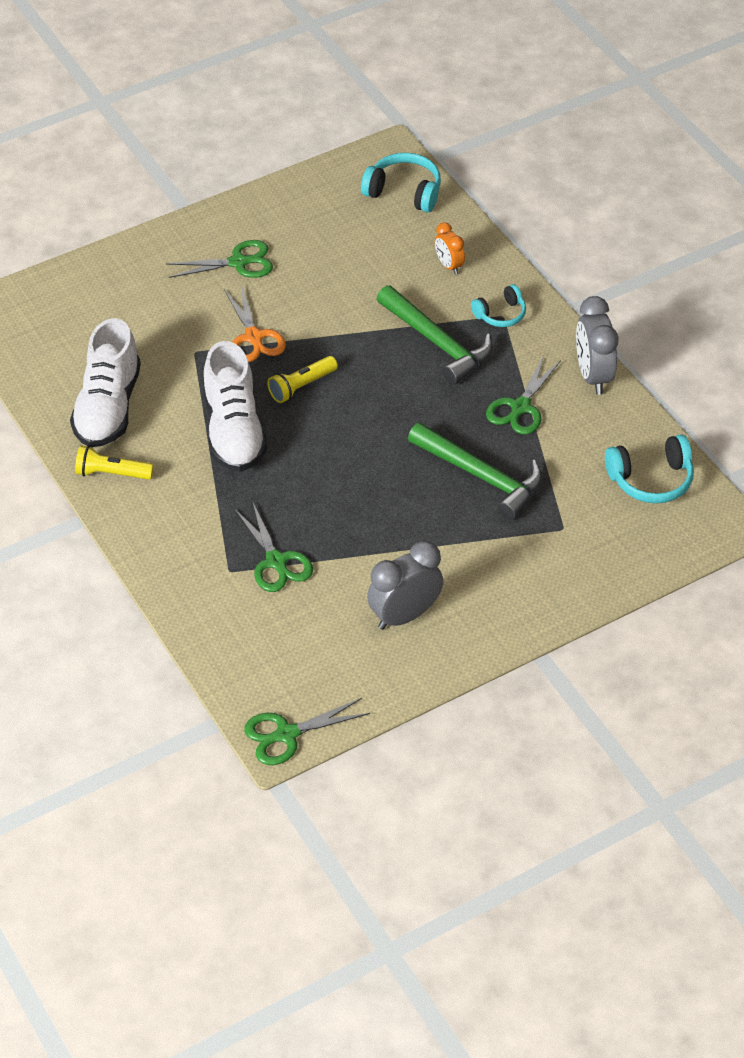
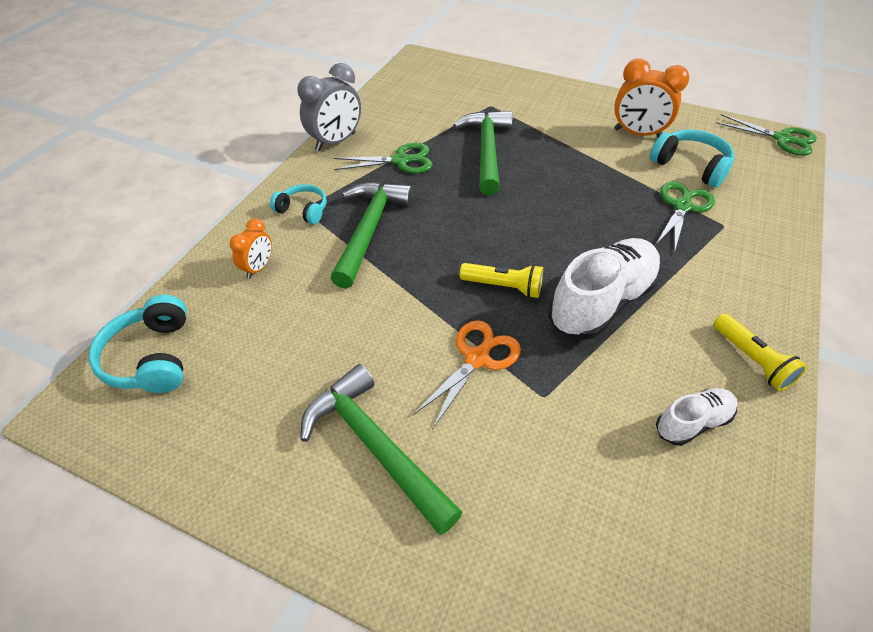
camera: 125 degrees left, 0 degrees up
white shoe [70,318,141,447] -> white shoe [656,388,738,446], size x0.53
green scissors [166,240,273,278] -> green hammer [300,364,463,535]
grey clock [367,541,443,630] -> orange clock [614,59,689,137]
turquoise headphones [605,434,694,503] -> turquoise headphones moved to [650,129,734,188]

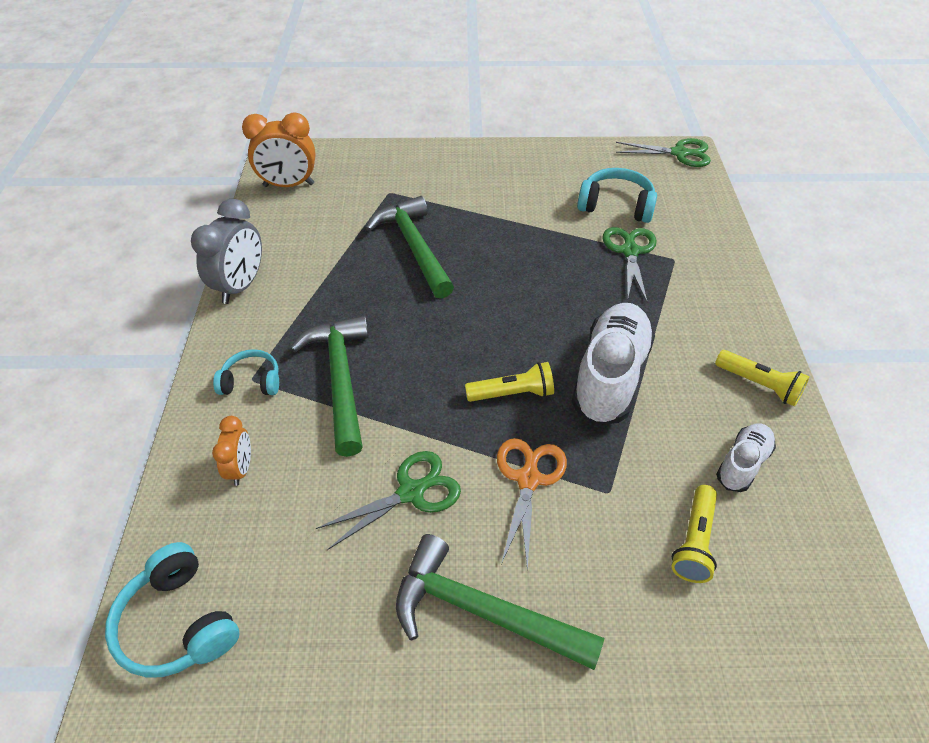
camera: 25 degrees left, 0 degrees up
green scissors [334,143,433,173] -> green scissors moved to [316,451,461,550]
orange clock [614,59,689,137] -> orange clock moved to [242,112,315,187]
none -> yellow flashlight [671,485,717,583]

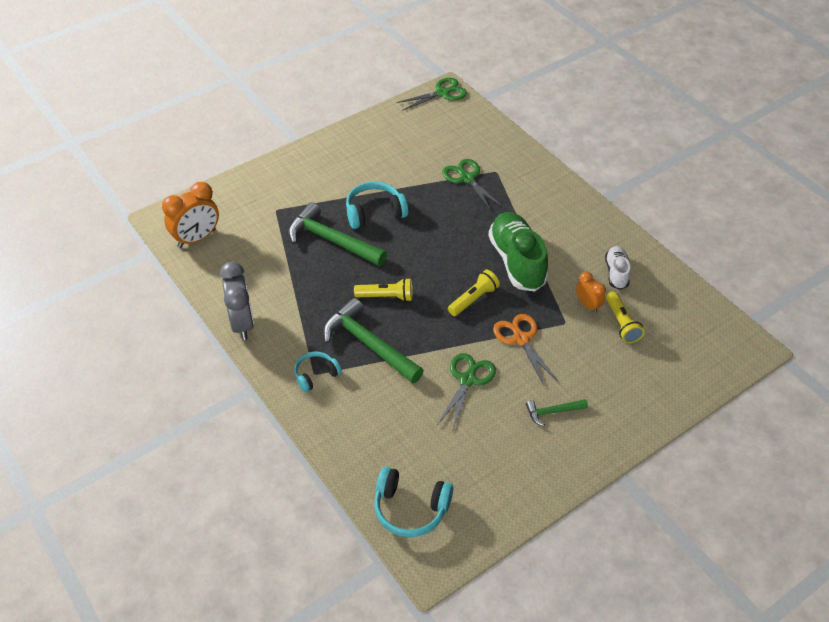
camera: 35 degrees left, 0 degrees up
orange clock [212,416,251,486] -> orange clock moved to [576,272,606,313]
green hammer [396,534,604,670] -> green hammer [526,399,588,426], size x0.49
white shoe [572,303,655,425] -> green shoe [488,212,548,291]
turquoise headphones [577,168,657,223] -> turquoise headphones moved to [346,181,408,229]
yellow flashlight [715,350,810,407] -> yellow flashlight moved to [354,278,413,302]

